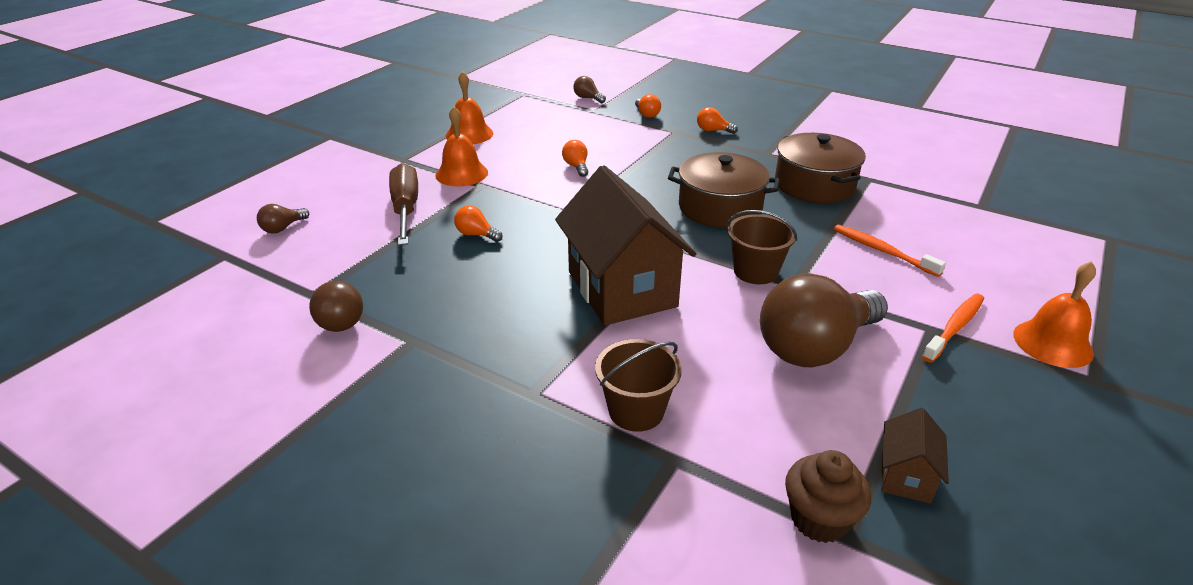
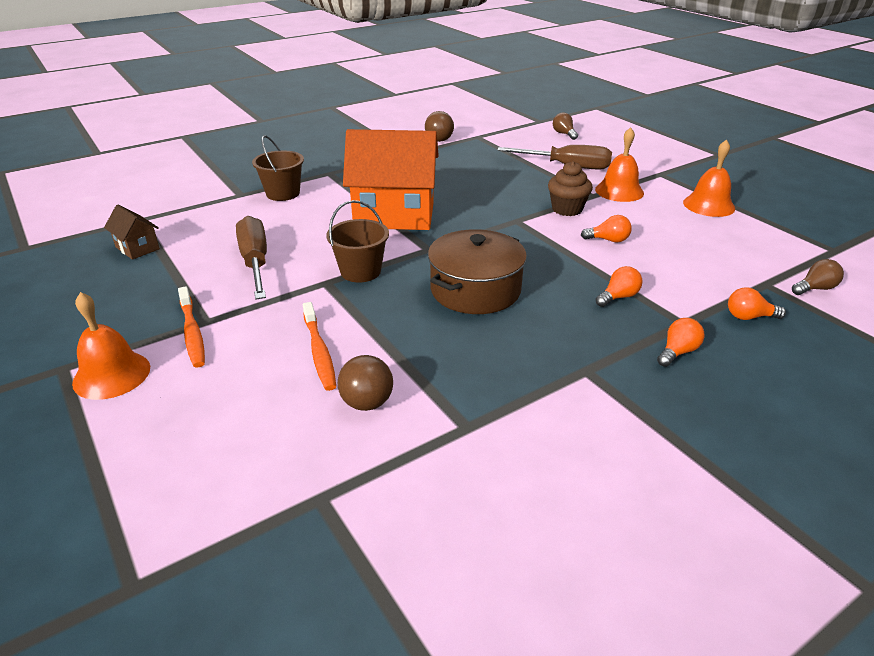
camera: 115 degrees right, 0 degrees up
orange light bulb [454,206,503,242] -> orange light bulb moved to [596,266,643,307]
brown house [555,165,696,325] -> orange house [343,129,439,230]
brown light bulb [760,273,888,367] -> brown screwdriver [236,216,267,299]
brown pot [775,133,866,203] -> none
brown cupcake [785,450,871,543] -> brown cupcake moved to [548,161,593,216]
orange toothbrush [834,225,946,277] -> orange toothbrush turned 90 degrees clockwise [303,302,336,391]
none -> brown ball [338,355,393,411]

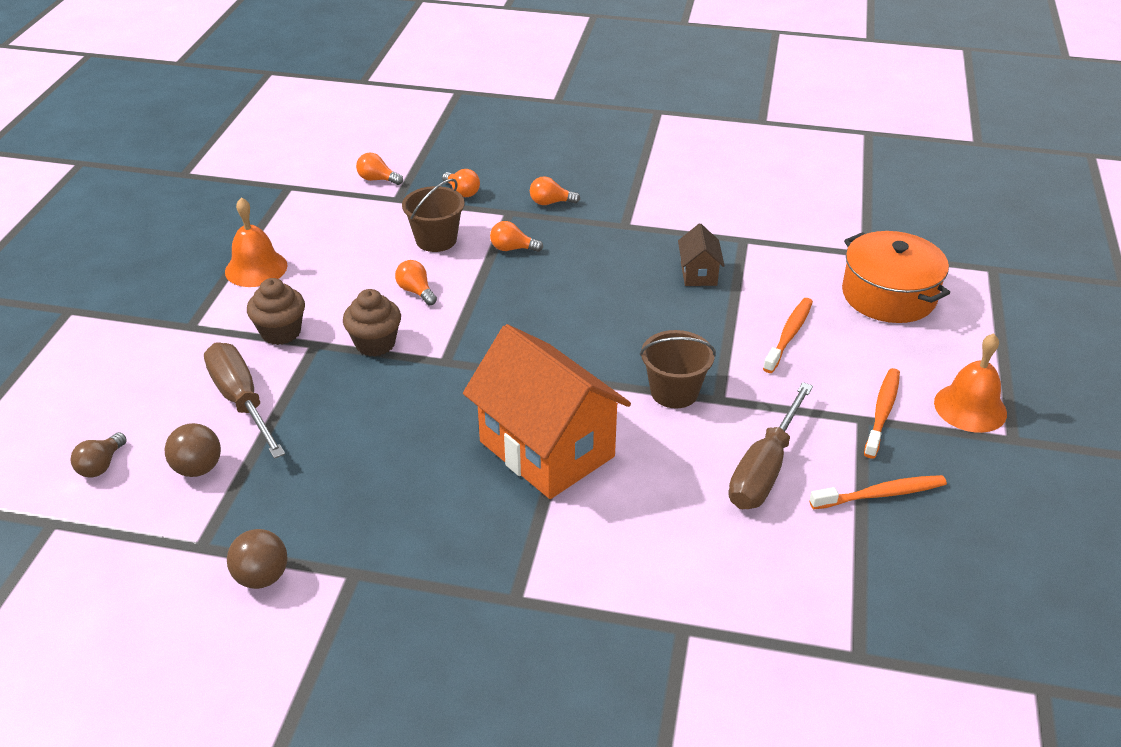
camera: 135 degrees left, 5 degrees up
brown house [104,205,160,260] -> brown house moved to [678,223,725,286]
brown bucket [252,135,304,201] -> brown bucket moved to [402,179,465,252]
brown ball [338,355,393,411] -> brown ball moved to [164,423,221,477]
brown pot [428,229,527,314] -> none
orange bell [595,127,644,202] -> brown cupcake [247,278,305,345]
brown light bulb [792,259,844,295] -> orange light bulb [356,153,403,185]
none -> orange toothbrush [809,475,947,509]
none -> orange pot [842,231,950,323]

